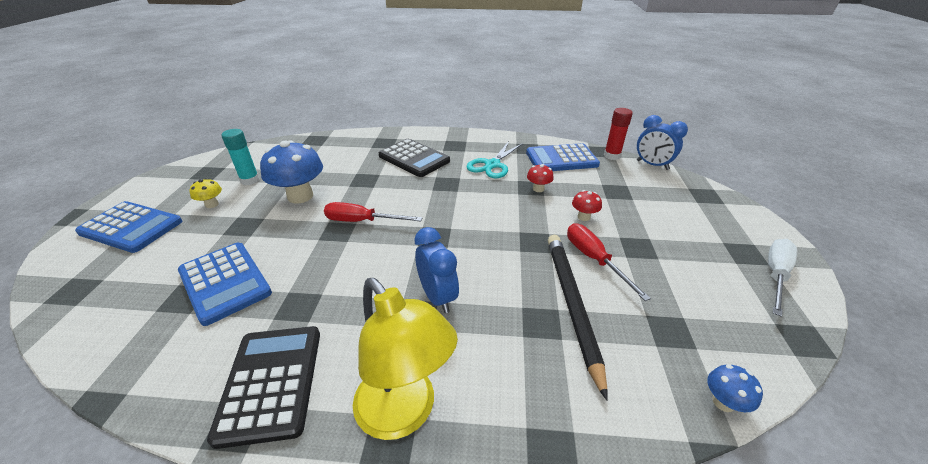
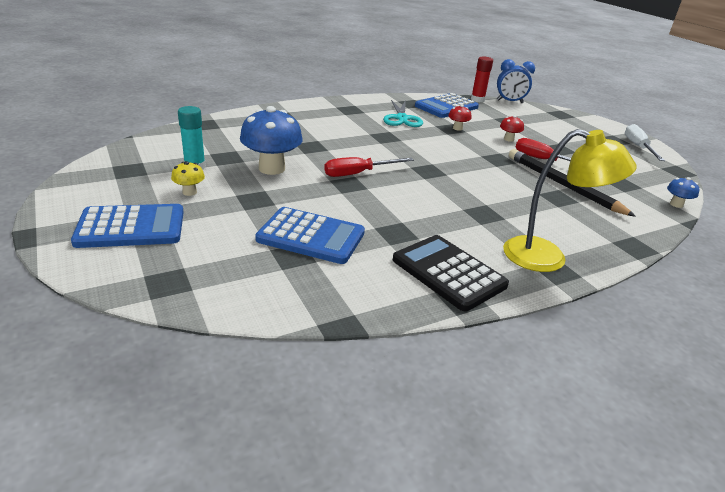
camera: 35 degrees left, 5 degrees down
black calculator [379,139,450,177] -> none
blue clock [414,227,459,313] -> none

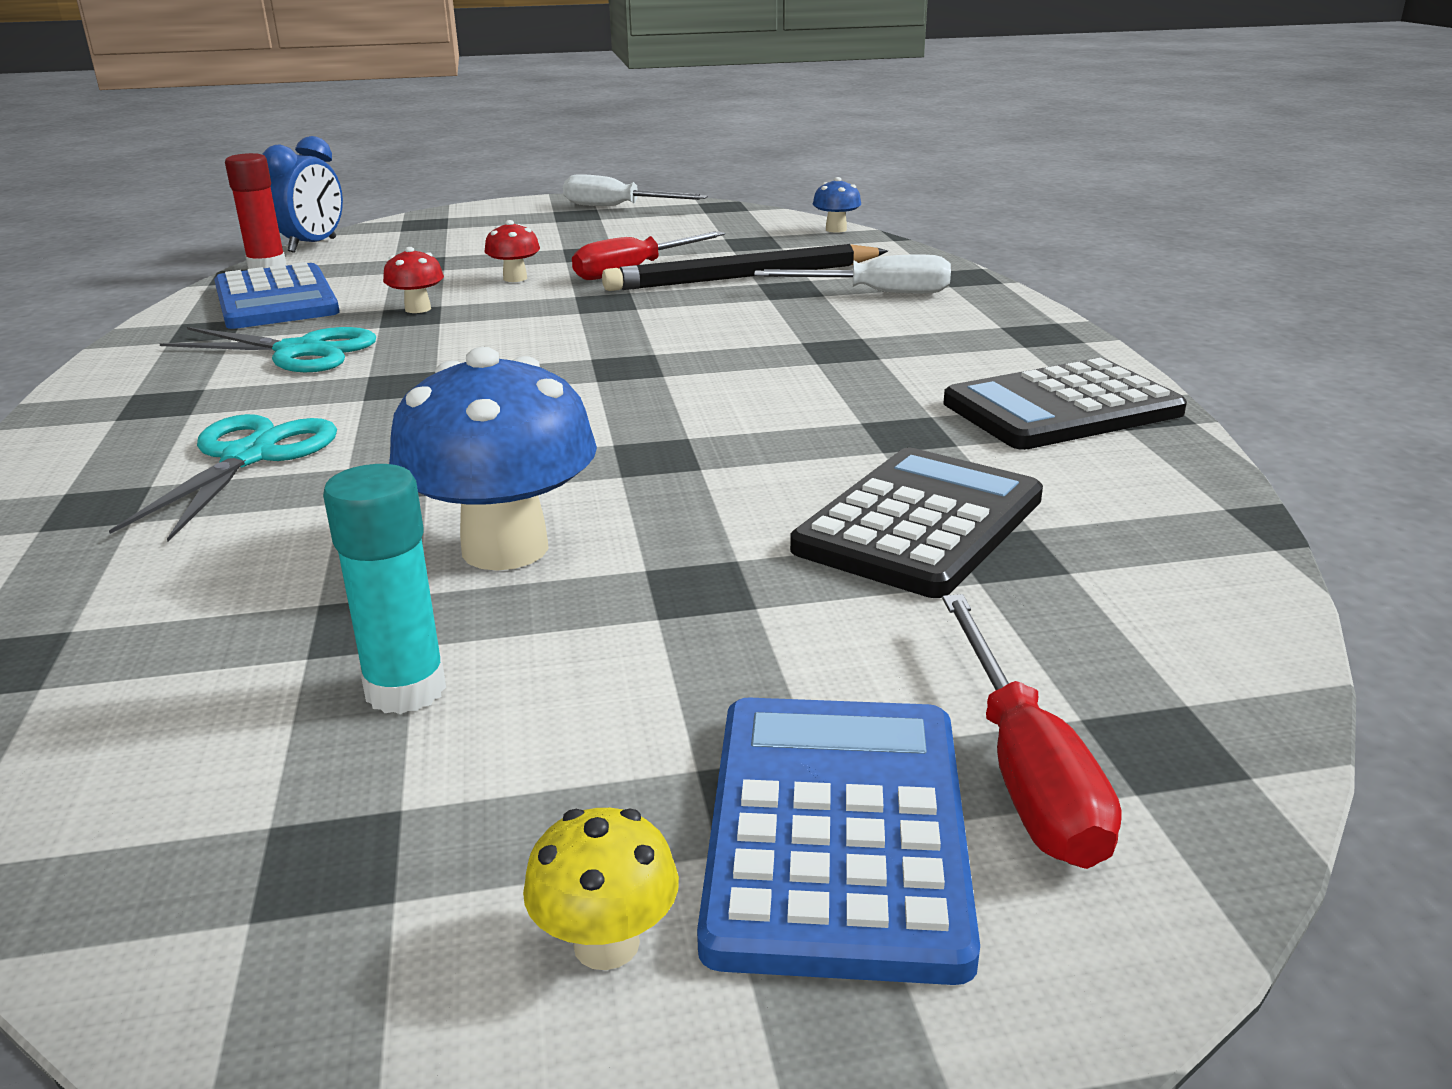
camera: 70 degrees left, 5 degrees down
yellow mushroom [171,161,205,196] -> yellow mushroom moved to [523,808,679,970]
blue calculator [255,207,365,264] -> black calculator [790,448,1043,598]
red screwdriver [324,157,414,177] -> red screwdriver moved to [942,594,1121,869]
yellow lamp [503,129,637,272] -> none
none -> turquoise scissors [109,414,337,541]
none -> white screwdriver [754,255,951,294]

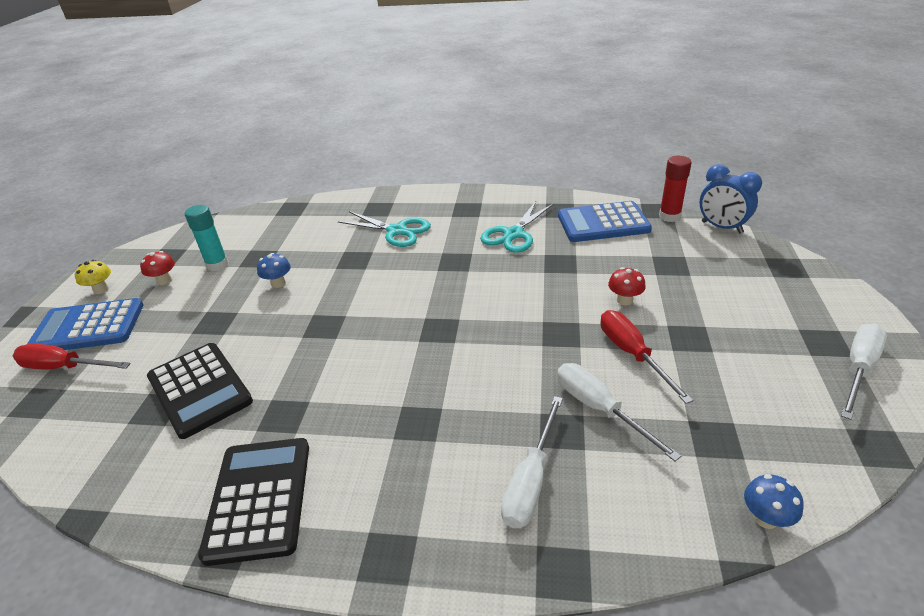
camera: 110 degrees right, 10 degrees up
red mushroom [383,247,444,313] -> red mushroom moved to [140,251,175,285]
blue mushroom [389,347,597,571] -> blue mushroom [257,253,291,288], size x0.47
black pencil [602,244,888,291] -> white screwdriver [557,363,681,461]
blue calculator [697,698,980,985] -> blue calculator turned 150 degrees clockwise [27,298,144,350]

